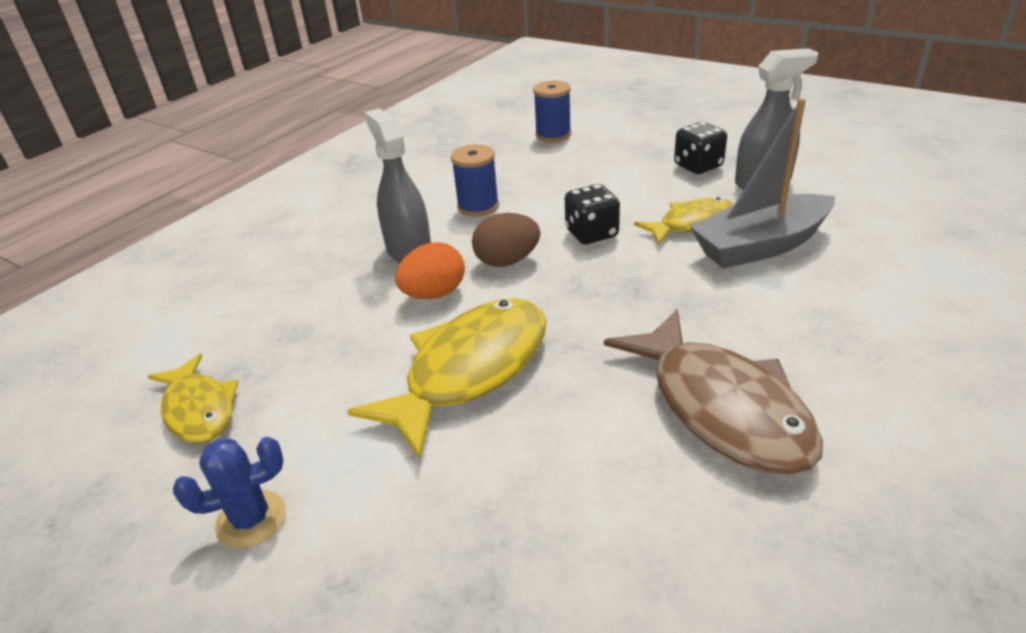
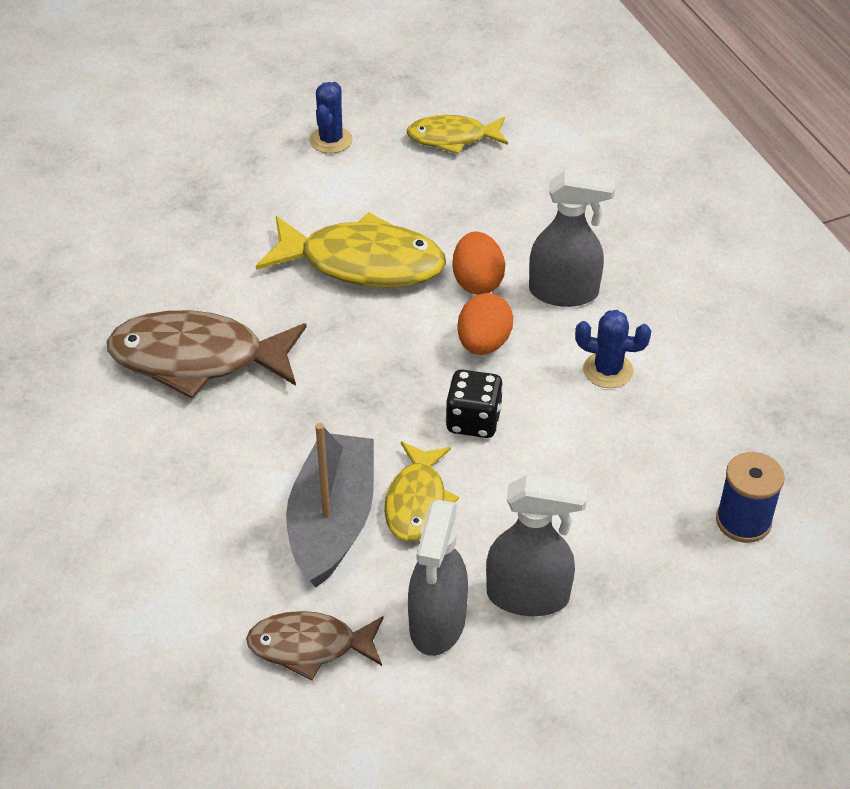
camera: 120 degrees right, 10 degrees up
yellow fish [347,298,547,459] -> yellow fish turned 60 degrees counterclockwise [256,212,446,287]
blue spool [451,144,499,217] -> blue cactus [575,310,651,388]
brown egg [472,213,540,267] -> orange egg [457,293,513,355]
black dice [674,122,727,174] -> grey spray bottle [486,475,587,616]
none -> brown fish [246,611,384,681]

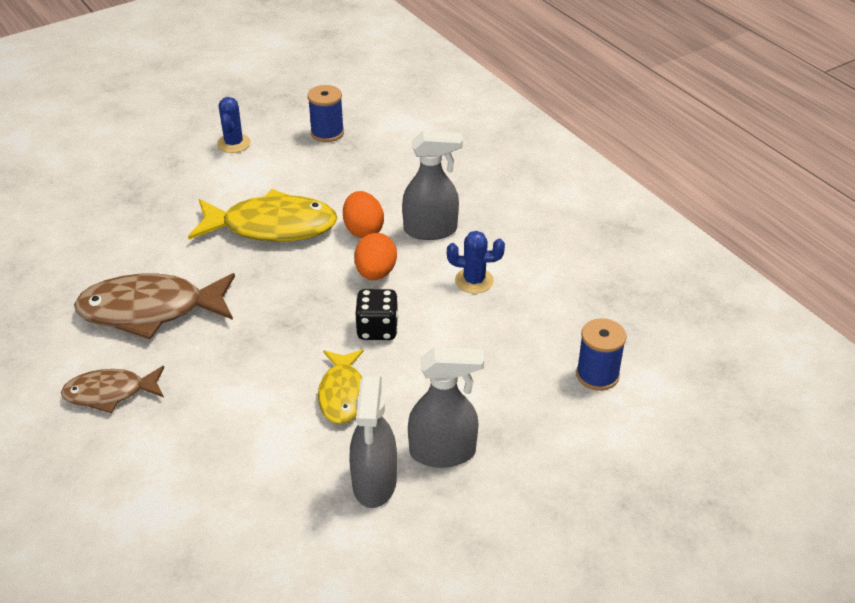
camera: 10 degrees left, 5 degrees down
brown fish [246,611,384,681] -> brown fish moved to [61,366,164,413]
grey boat [286,423,374,588] -> none
yellow fish [406,115,508,154] -> blue spool [307,85,344,142]

